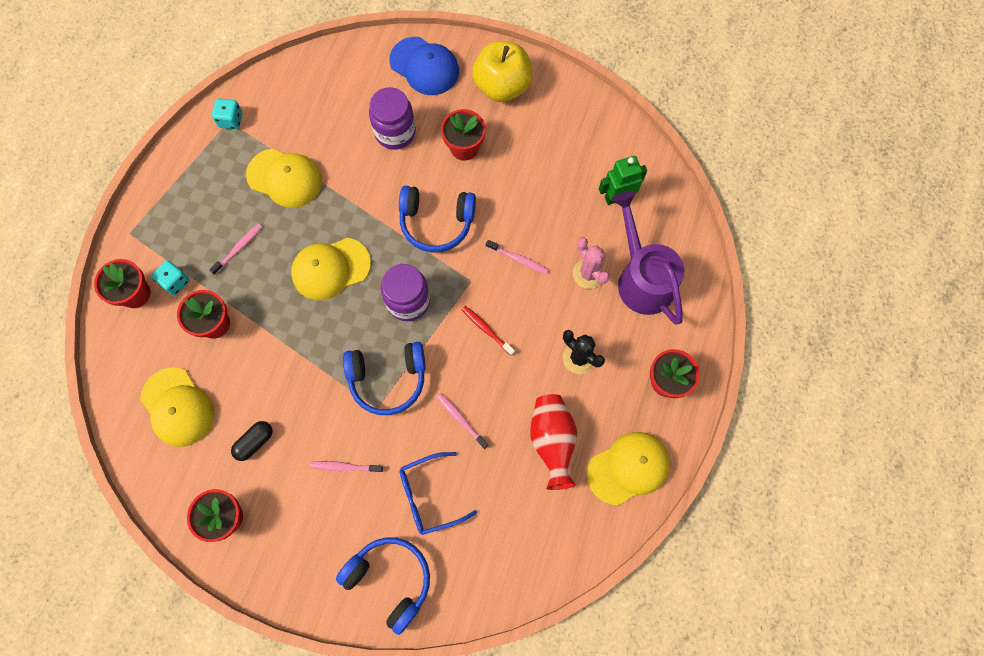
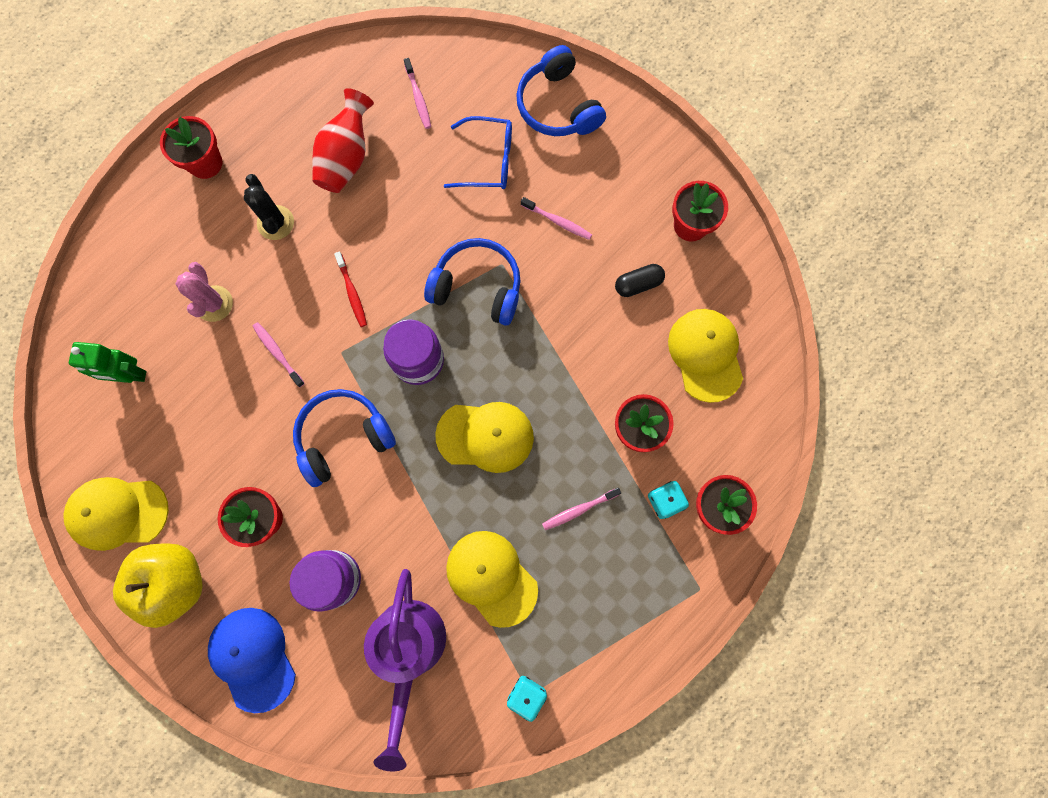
camera: 155 degrees left, 5 degrees up
blue headphones [399,186,476,252] -> blue headphones turned 60 degrees counterclockwise [293,389,396,487]
pink toothbrush [437,393,488,449] -> pink toothbrush moved to [404,58,431,129]
yellow cap [587,432,670,506] -> yellow cap moved to [63,477,169,551]
purple watering can [612,191,684,325] -> purple watering can moved to [364,569,446,772]

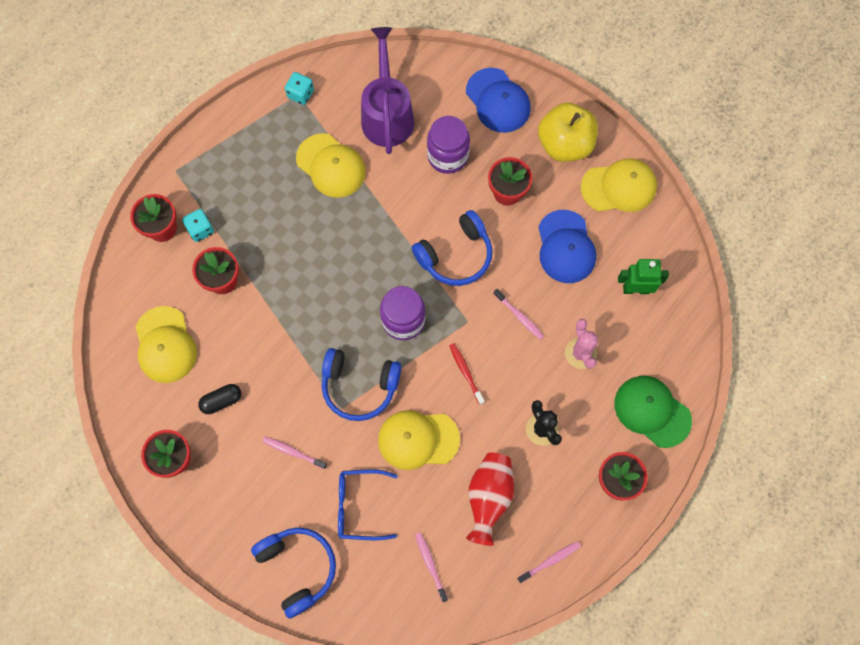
camera: 175 degrees right, 5 degrees down
yellow cap [435,402,534,473] -> yellow cap moved to [378,410,460,470]
pink toothbrush [542,488,621,530] -> pink toothbrush moved to [518,541,581,583]
none -> blue cap [538,210,596,283]
none -> green cap [615,376,692,448]

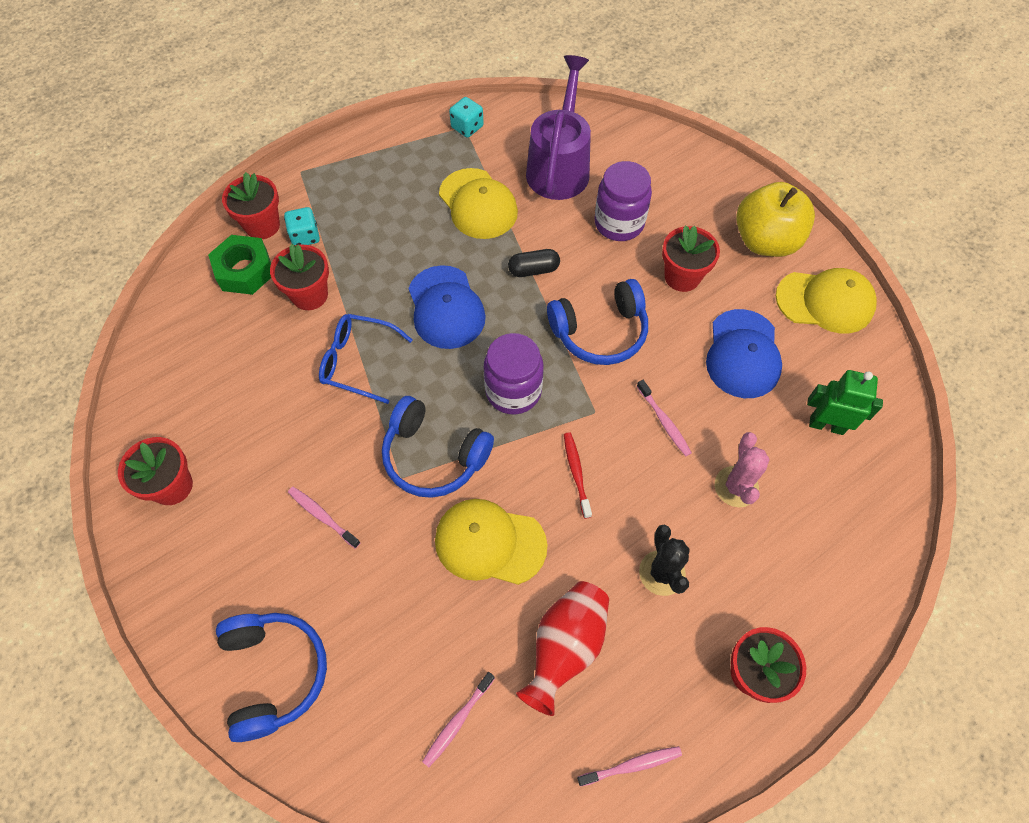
camera: 15 degrees right, 10 degrees down
yellow cap [136,306,197,383] -> none
black capsule [198,384,241,414] -> black capsule moved to [508,249,560,277]
blue glasses [338,470,397,540] -> blue glasses moved to [319,314,413,404]
pink toothbrush [415,532,448,602] -> pink toothbrush turned 135 degrees counterclockwise [422,672,495,767]
blue cap [466,68,531,133] -> blue cap moved to [408,265,486,349]
green cap [615,376,692,448] -> none
none -> green nut [208,235,271,295]

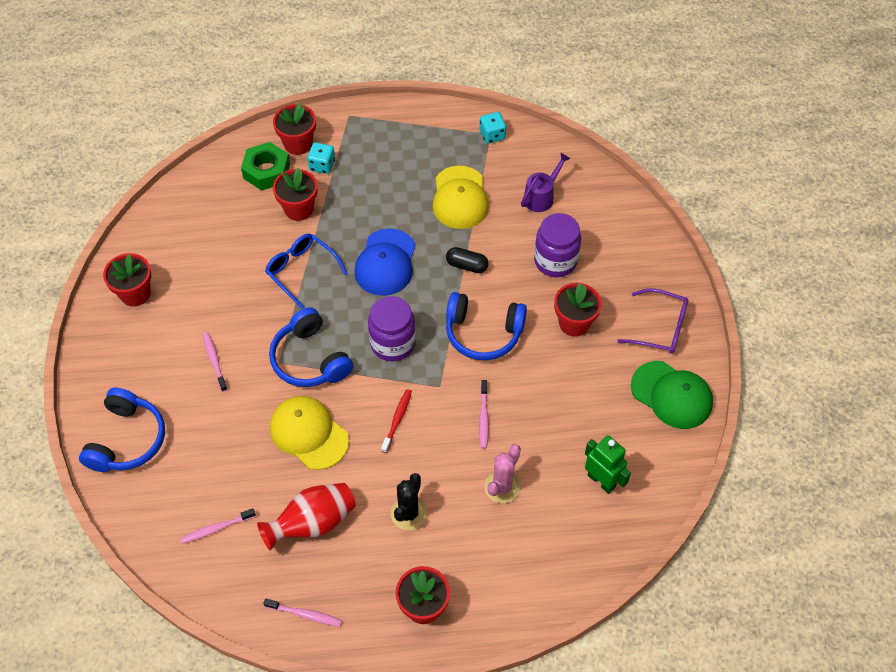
camera: 30 degrees right, 5 degrees down
purple watering can [526,55,591,200] -> purple watering can [521,153,571,212], size x0.55
blue cap [706,309,782,398] -> none
yellow apple [736,182,815,257] -> purple glasses [617,288,688,354]
yellow cap [776,268,877,334] -> green cap [631,361,713,429]

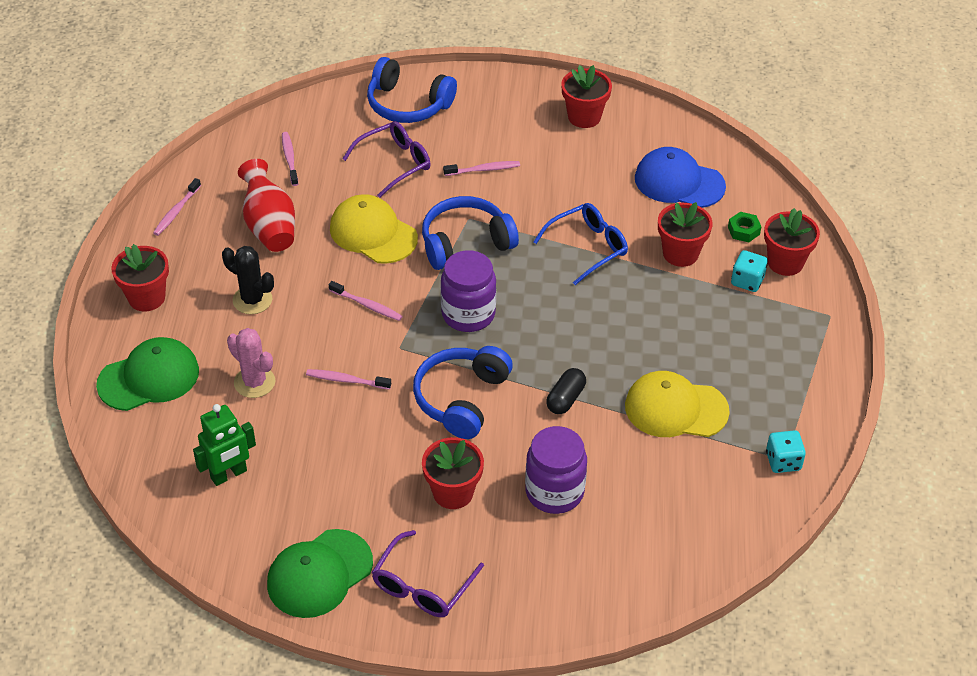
camera: 100 degrees right, 10 degrees down
green nut [241,142,290,191] -> green nut [728,212,761,242], size x0.54
yellow cap [270,396,349,470] -> yellow cap turned 105 degrees counterclockwise [330,194,418,264]
blue cap [354,228,416,296] -> blue cap moved to [635,147,726,208]
red toothbrush [381,389,412,453] -> pink toothbrush [329,281,403,321]
purple watering can [521,153,571,212] -> none
none -> green cap [96,337,199,411]
none -> purple glasses [343,121,431,198]

